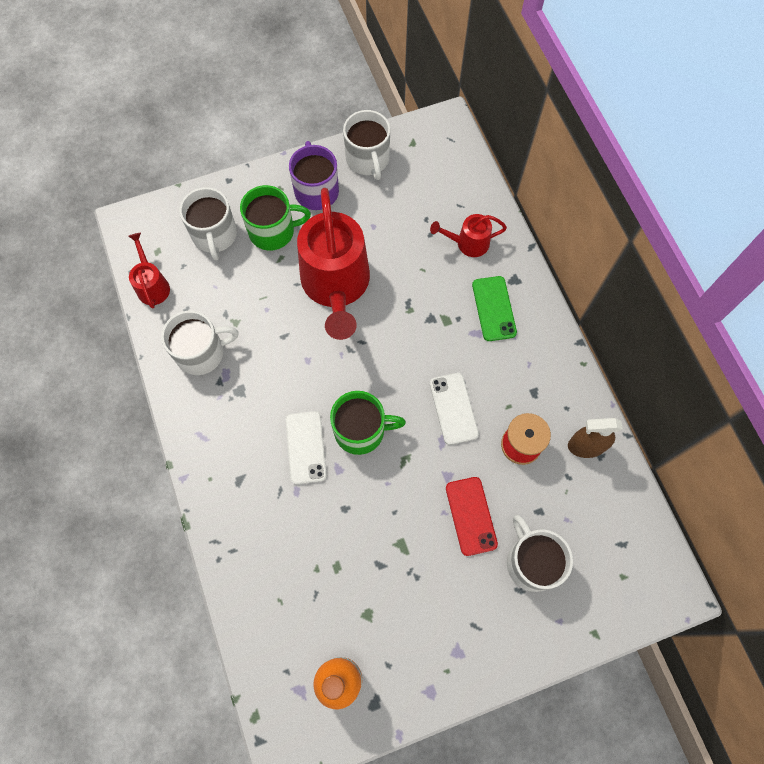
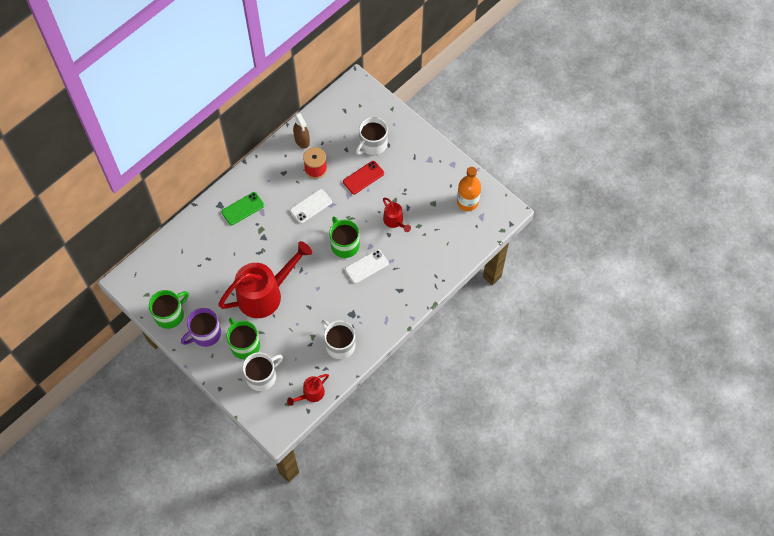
camera: 115 degrees left, 5 degrees down
white mug [343,110,390,180] -> green mug [149,290,189,329]
red watering can [430,214,507,257] -> red watering can moved to [383,198,411,232]

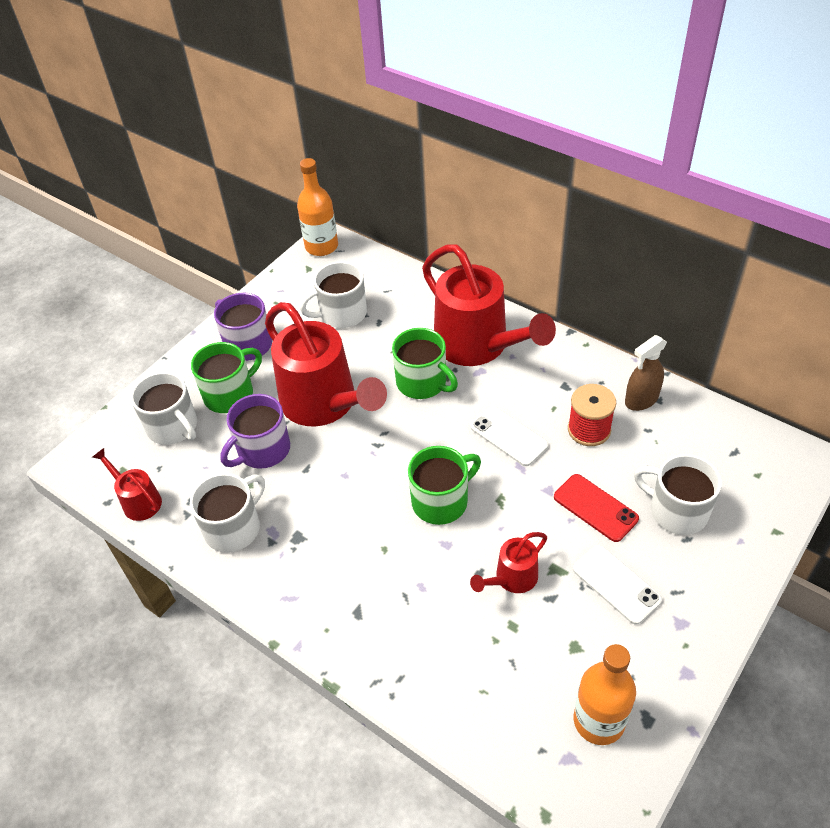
camera: 85 degrees right, 15 degrees down
green mug [149,290,189,329] -> green mug moved to [392,328,458,399]
green phone [221,192,264,225] -> red watering can [422,244,556,366]
white phone [345,249,388,284] -> white phone moved to [573,545,662,625]
none -> purple mug [220,394,290,469]
none -> orange bottle [297,158,338,256]
none -> white mug [300,261,367,328]

